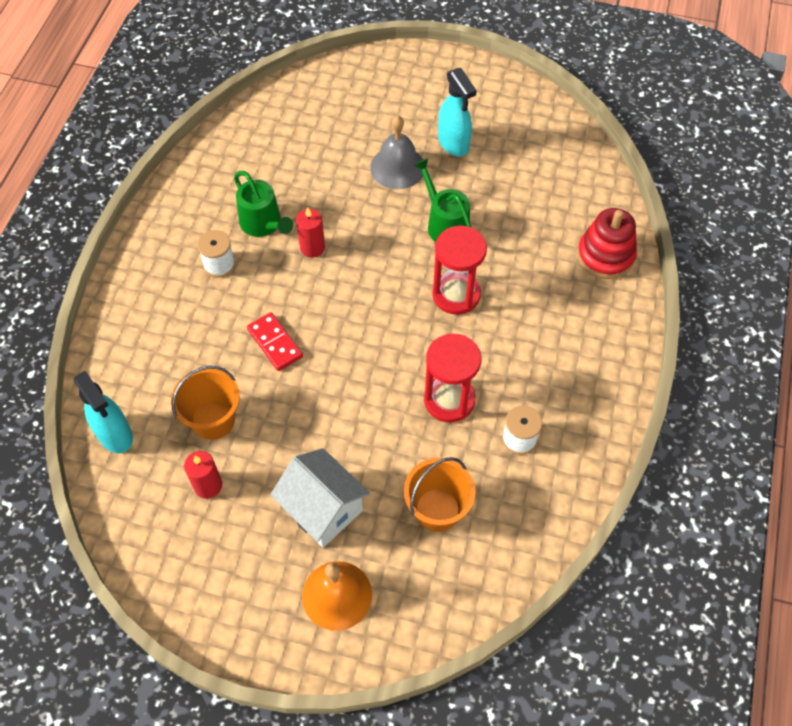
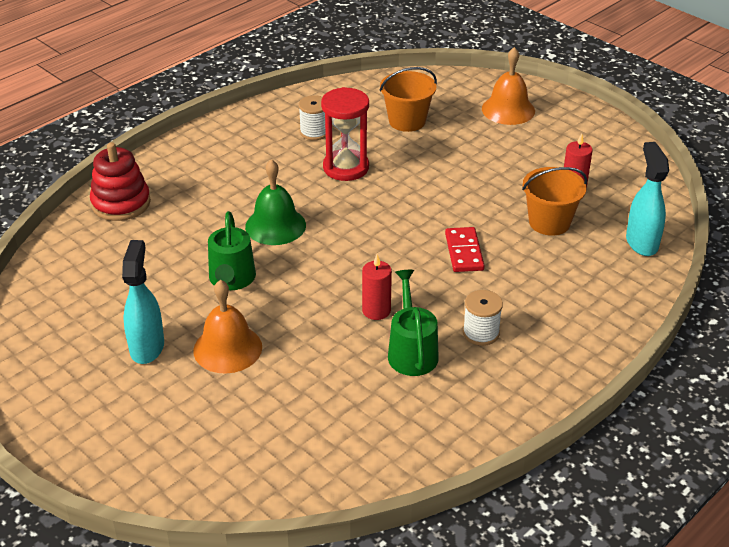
camera: 150 degrees left, 20 degrees down
white house [270,448,370,547] -> none
grey bell [370,116,423,189] -> orange bell [193,280,262,373]
red hourglass [432,226,487,315] -> green bell [245,159,306,245]

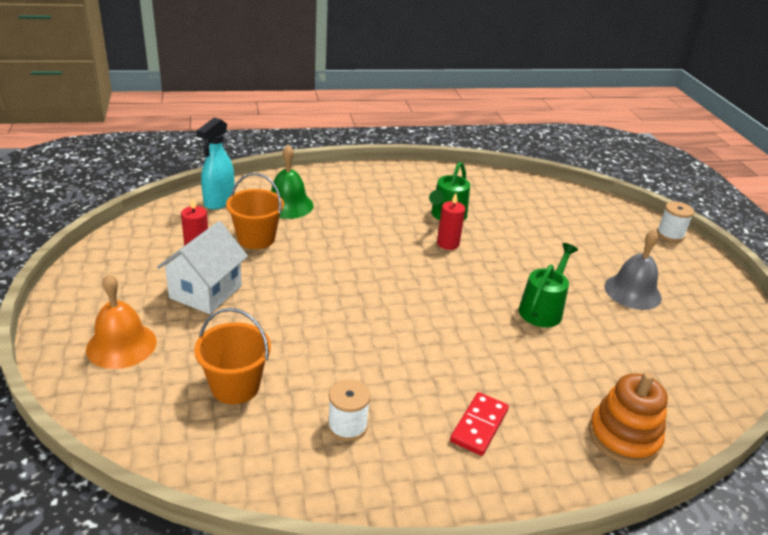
camera: 150 degrees left, 5 degrees down
red stacking toy [90,142,151,221] -> orange stacking toy [588,372,668,465]
turquoise spray bottle [122,240,164,364] -> grey bell [604,229,662,310]
orange bell [193,280,262,373] -> none
green bell [245,159,306,245] -> green bell moved to [271,145,314,219]
red hourglass [321,87,369,181] -> none
red domino [445,227,485,272] -> red domino moved to [450,392,509,456]
white spool [463,290,503,346] -> white spool moved to [657,201,694,242]
none -> white house [157,221,248,314]

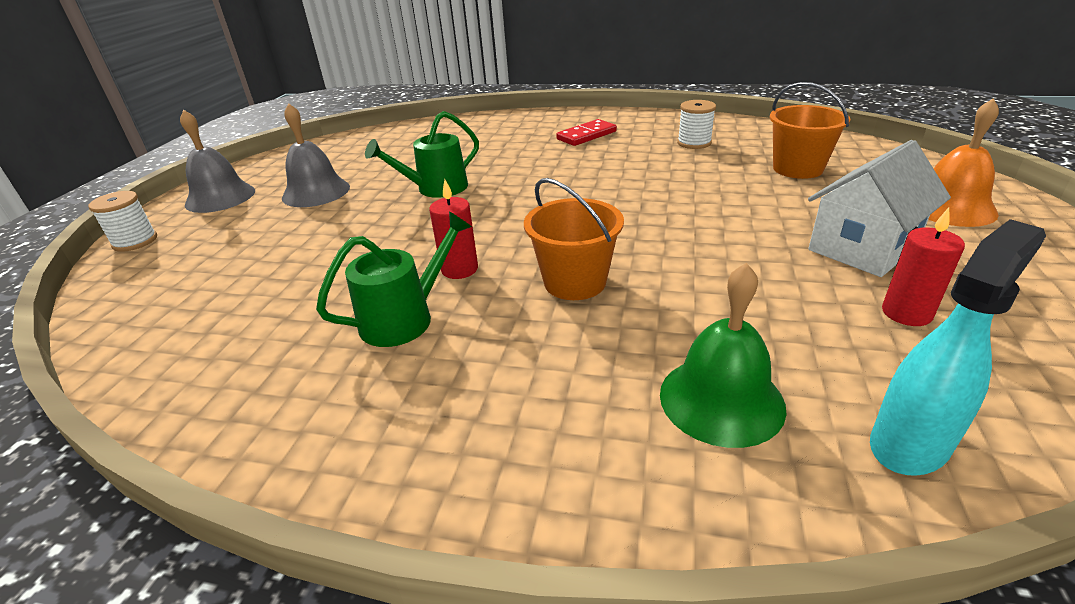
camera: 150 degrees left, 0 degrees up
orange bucket [226,173,284,249] -> orange bucket moved to [524,178,624,300]
orange stacking toy [588,372,668,465] -> none
none -> grey bell [180,110,255,213]

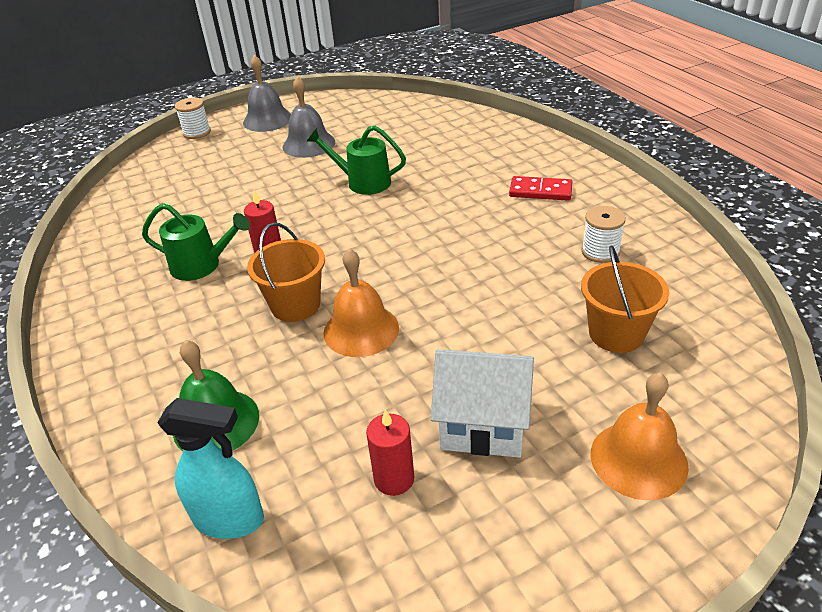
camera: 50 degrees right, 5 degrees up
none -> orange bell [323,248,399,357]

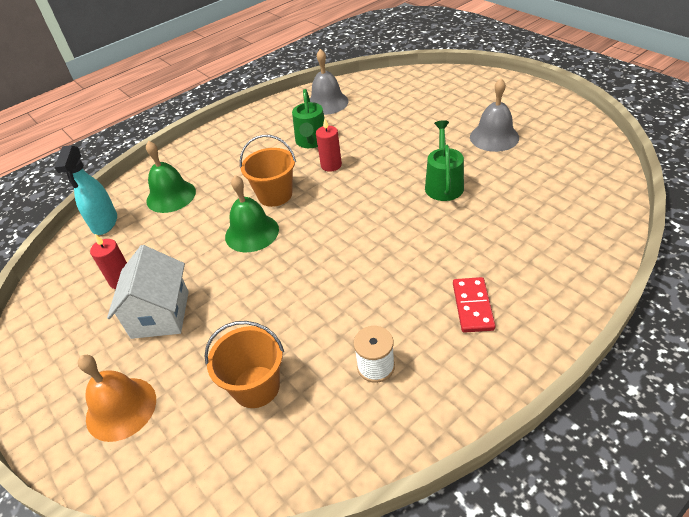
camera: 80 degrees right, 5 degrees up
white spool [175,97,211,139] -> none
grey bell [243,55,291,132] -> grey bell moved to [310,49,349,115]
orange bell [323,248,399,357] -> green bell [225,175,279,252]

